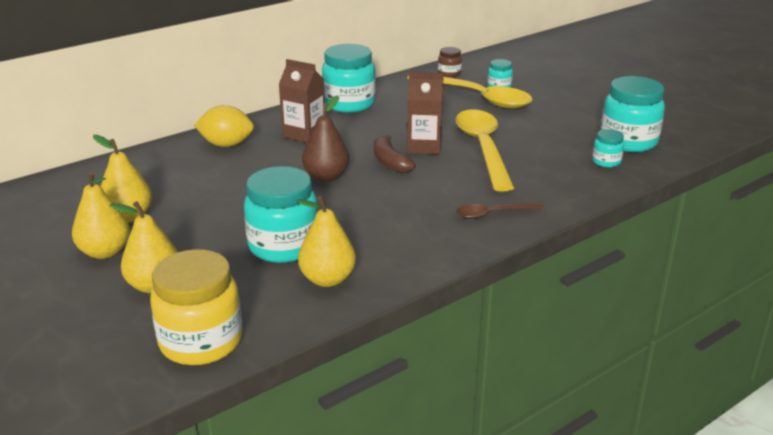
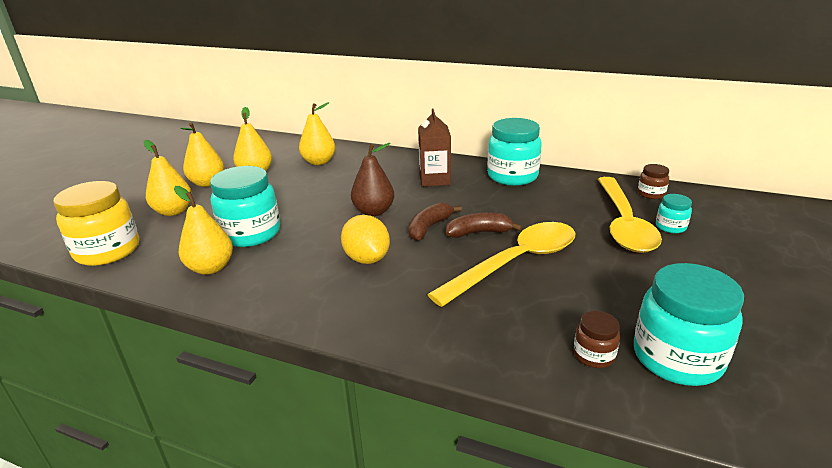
camera: 60 degrees right, 0 degrees up
yellow lemon [194,105,254,147] -> yellow lemon moved to [341,215,390,264]
brown carton [407,72,444,154] -> brown banana [446,213,522,238]
brown spoon [456,202,544,219] -> none
turquoise jar [592,129,624,168] -> brown jar [574,311,620,368]
none -> yellow pear [299,102,335,165]

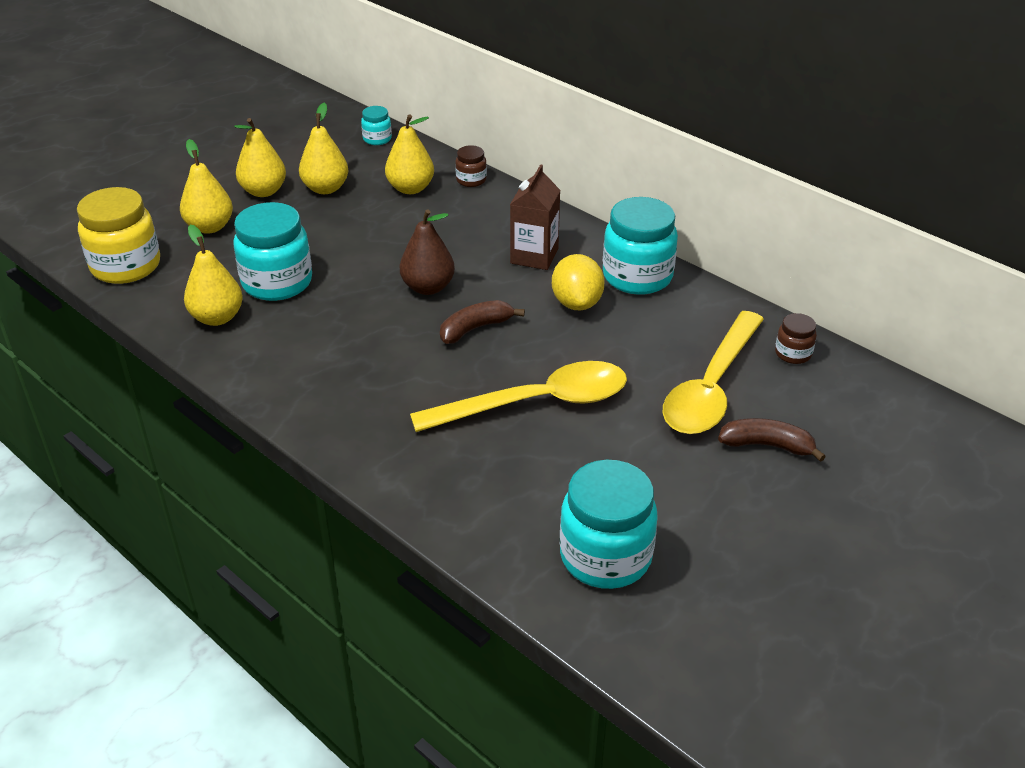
camera: 20 degrees right, 10 degrees up
yellow lemon [341,215,390,264] -> yellow lemon moved to [552,254,605,310]
brown banana [446,213,522,238] -> brown banana moved to [718,418,826,462]
brown jar [574,311,620,368] -> brown jar moved to [455,145,487,187]
turquoise jar [656,194,692,233] -> turquoise jar moved to [361,106,392,145]

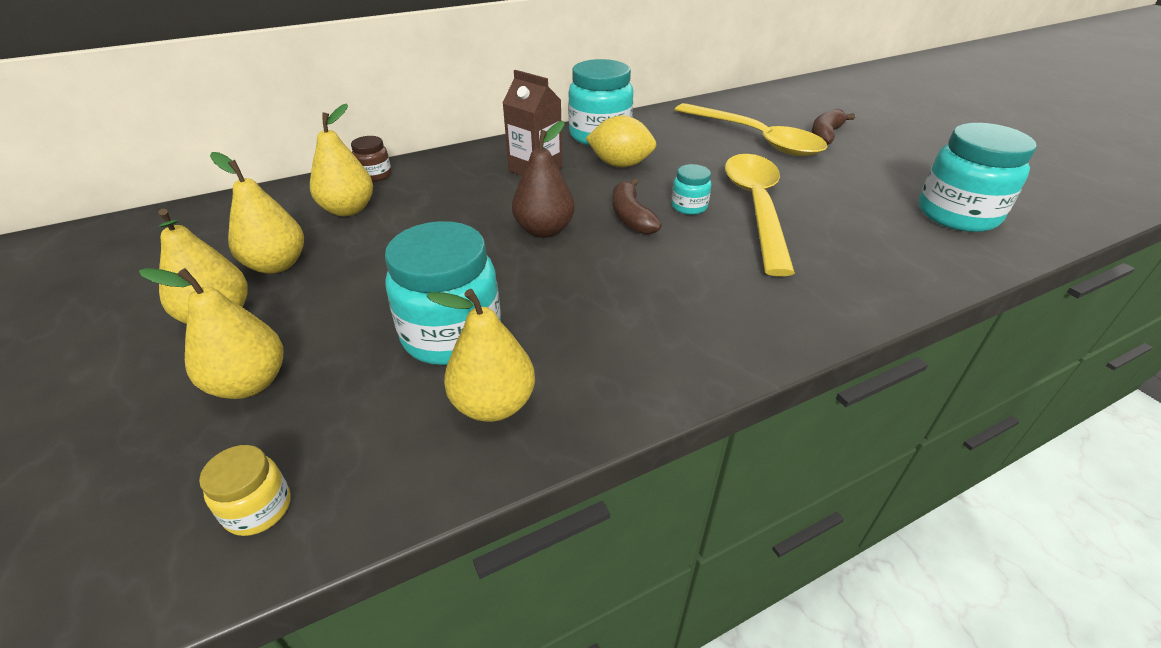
camera: 70 degrees left, 0 degrees up
yellow jar [77,187,160,284] -> yellow jar [199,445,291,536], size x0.48
turquoise jar [361,106,392,145] -> turquoise jar moved to [671,164,711,215]
brown jar [775,313,817,364] -> none

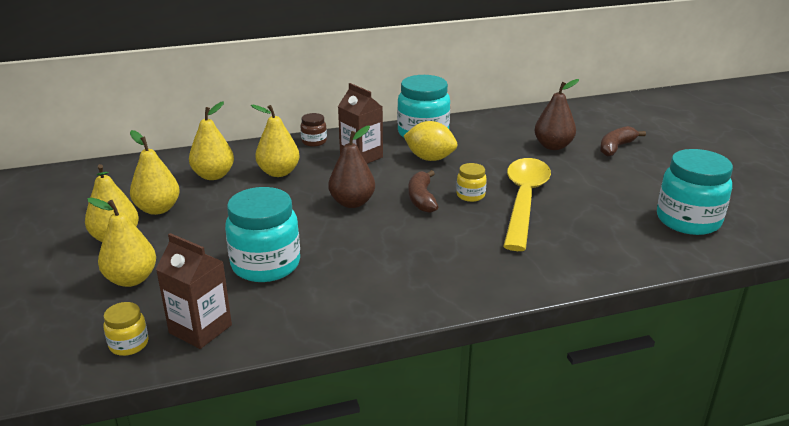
camera: 10 degrees right, 10 degrees down
brown jar [351,136,391,182] -> brown jar moved to [300,113,327,147]
yellow pear [427,289,535,422] -> yellow pear moved to [251,105,300,177]
turquoise jar [671,164,711,215] -> yellow jar [456,163,487,202]
yellow spoon [675,103,827,156] -> brown pear [535,79,579,150]
none -> brown carton [156,233,232,349]

